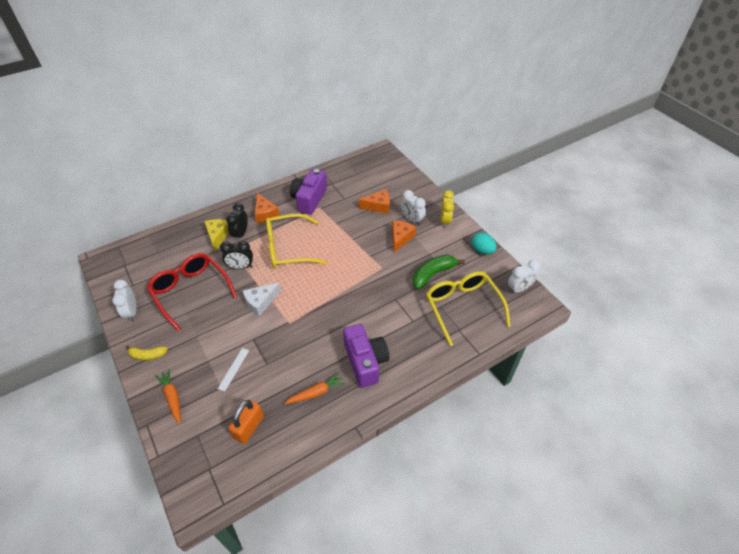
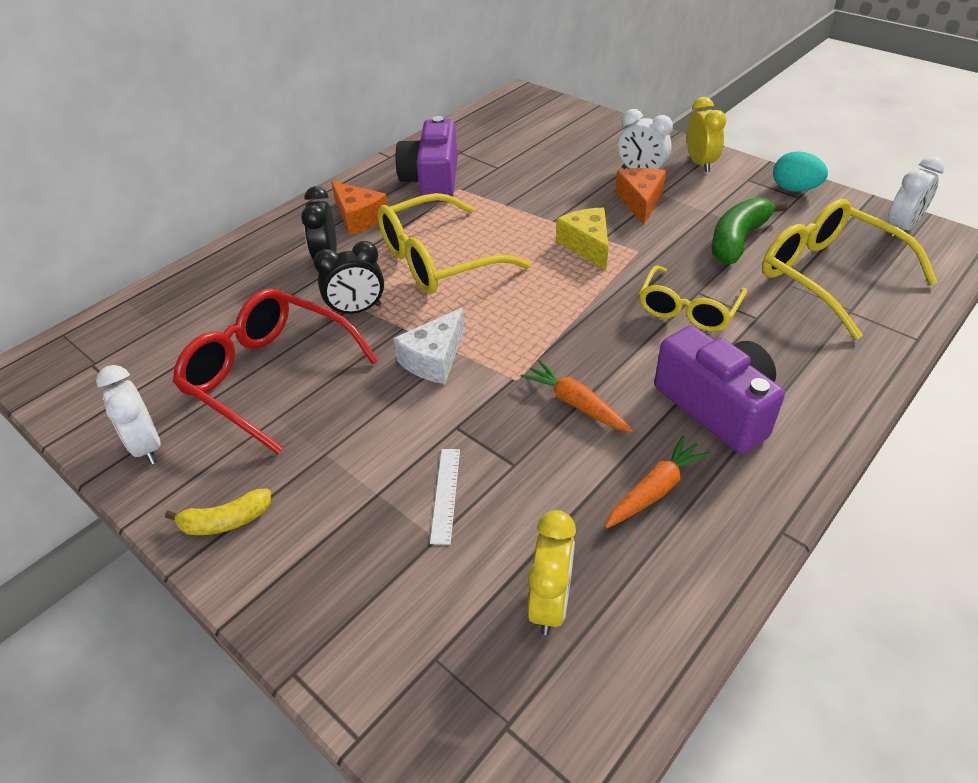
camera: 15 degrees left, 5 degrees down
orange carrot [155,369,181,424] -> orange carrot moved to [520,360,633,432]
yellow cheese [204,219,229,251] -> yellow cheese moved to [556,208,609,270]
orange padlock [229,400,264,444] -> yellow clock [528,510,576,635]
orange cheese [358,189,390,214] -> none
none -> yellow glasses [639,265,747,332]

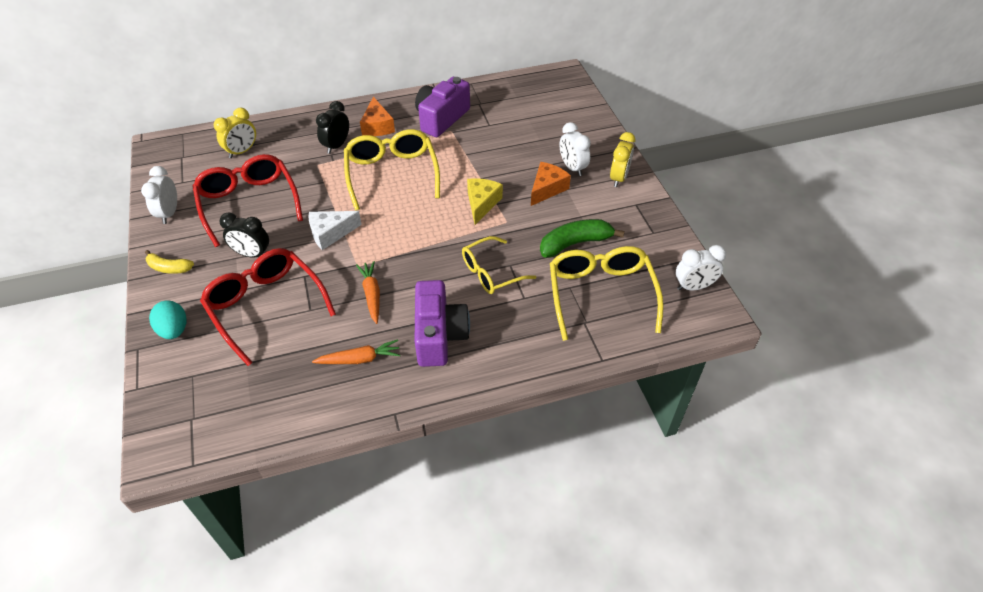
camera: 30 degrees right, 5 degrees up
black clock [314,241,384,314] -> black clock moved to [219,212,269,258]
yellow glasses [377,193,531,294] -> yellow glasses turned 75 degrees clockwise [344,129,440,211]
white ruler [430,449,460,545] -> red glasses [200,248,336,366]
yellow clock [528,510,576,635] -> yellow clock moved to [214,108,256,158]
turquoise egg [773,151,828,192] -> turquoise egg moved to [149,300,187,339]

